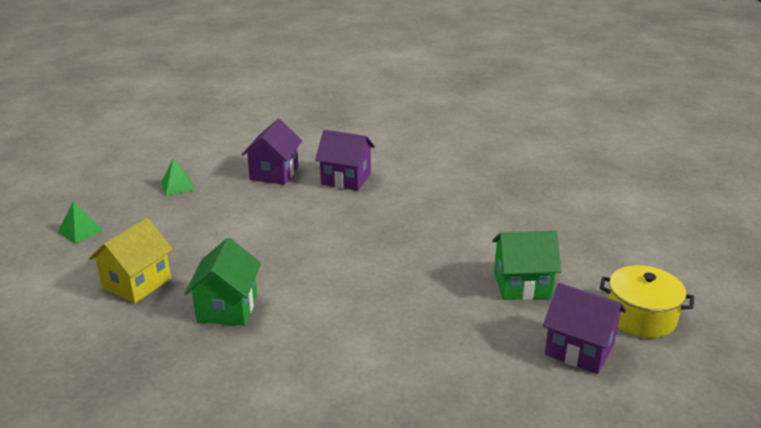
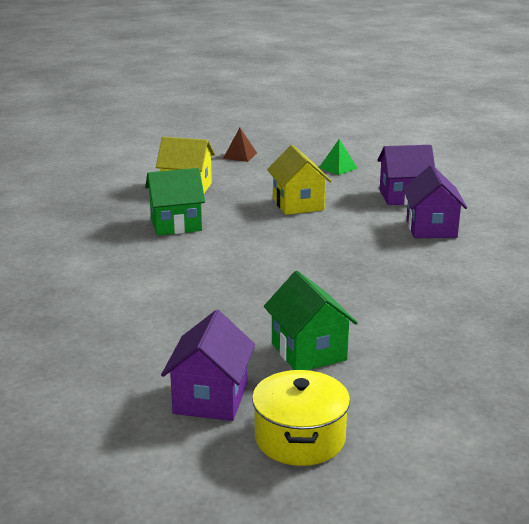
camera: 70 degrees right, 5 degrees down
green pyramid [58,201,103,244] -> brown pyramid [223,128,257,162]
none -> yellow house [267,145,331,215]

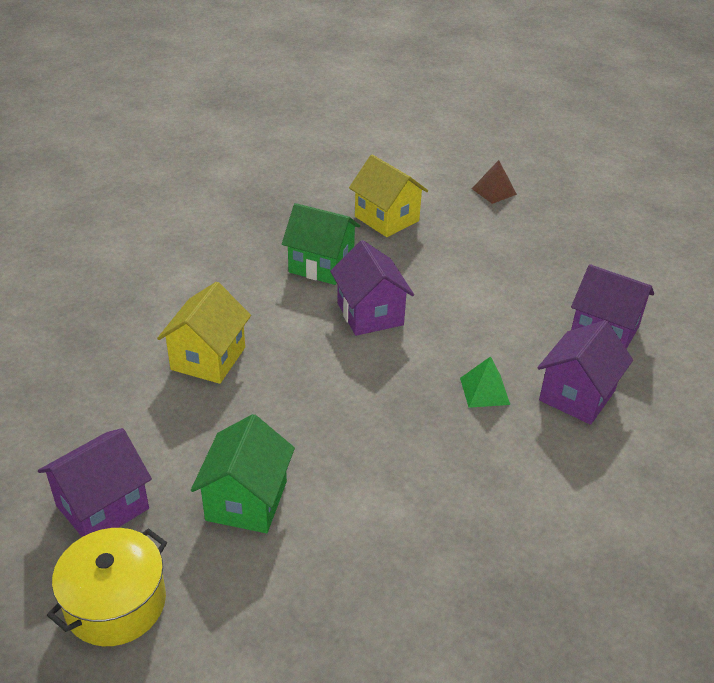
camera: 35 degrees right, 15 degrees up
yellow house [267,145,331,215] -> yellow house moved to [157,282,251,384]
green pyramid [319,139,358,175] -> green pyramid moved to [460,356,510,408]
none -> purple house [330,240,414,336]

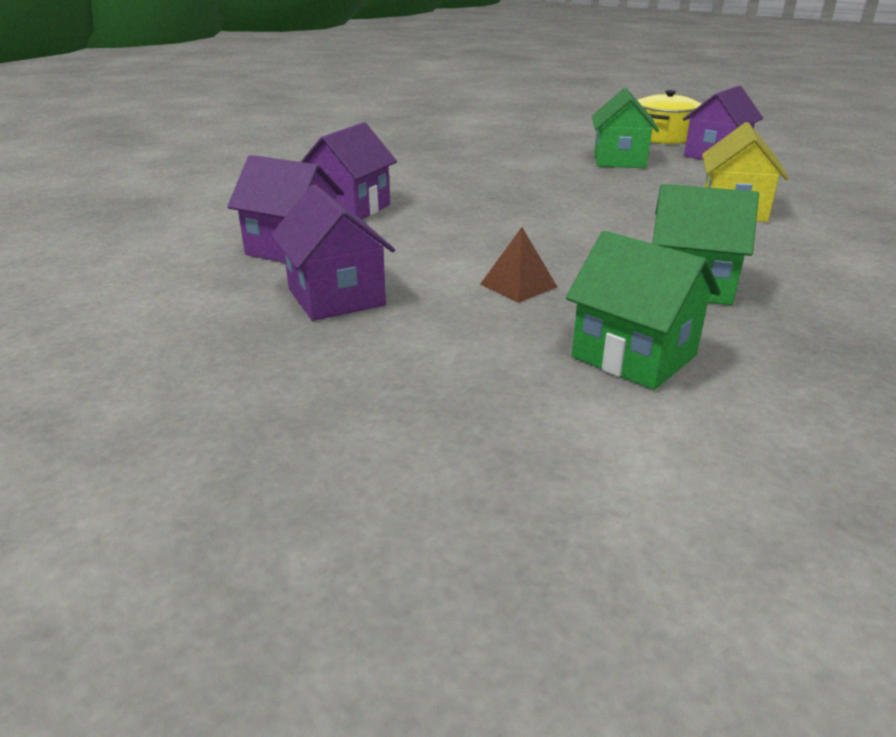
camera: 175 degrees right, 10 degrees down
purple house [330,240,414,336] -> purple house moved to [271,184,395,321]
yellow house [349,155,428,237] -> green house [566,231,721,390]
green pyramid [460,356,510,408] -> none
brown pyramid [472,160,517,204] -> brown pyramid moved to [480,227,557,303]

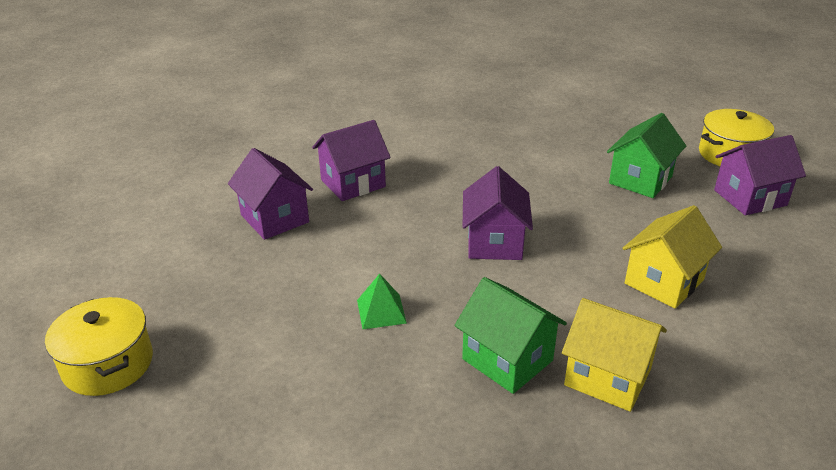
camera: 30 degrees right, 5 degrees up
purple house [271,184,395,321] -> purple house moved to [463,166,533,260]
brown pyramid [480,227,557,303] -> green pyramid [357,274,407,329]
green house [566,231,721,390] -> none
none -> yellow pot [45,297,153,396]
none -> yellow house [562,298,667,412]

